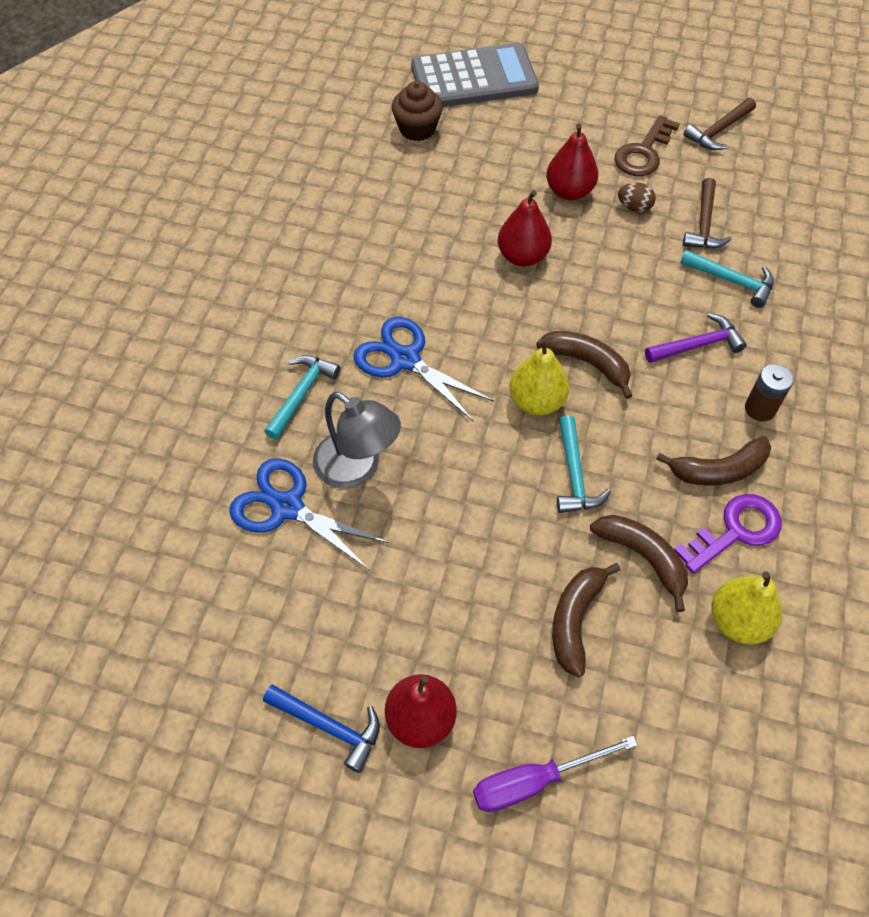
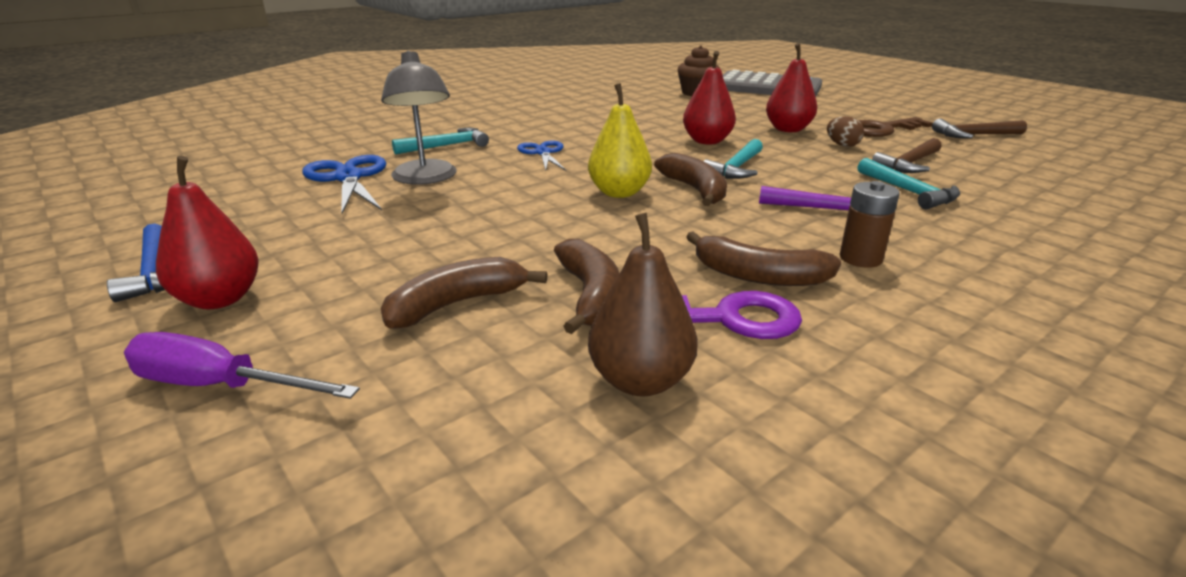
camera: 35 degrees right, 30 degrees down
blue scissors [353,317,494,422] -> blue scissors [517,140,566,171], size x0.64
turquoise hammer [557,415,611,513] -> turquoise hammer moved to [704,139,763,179]
yellow pear [711,572,782,644] -> brown pear [588,213,698,396]

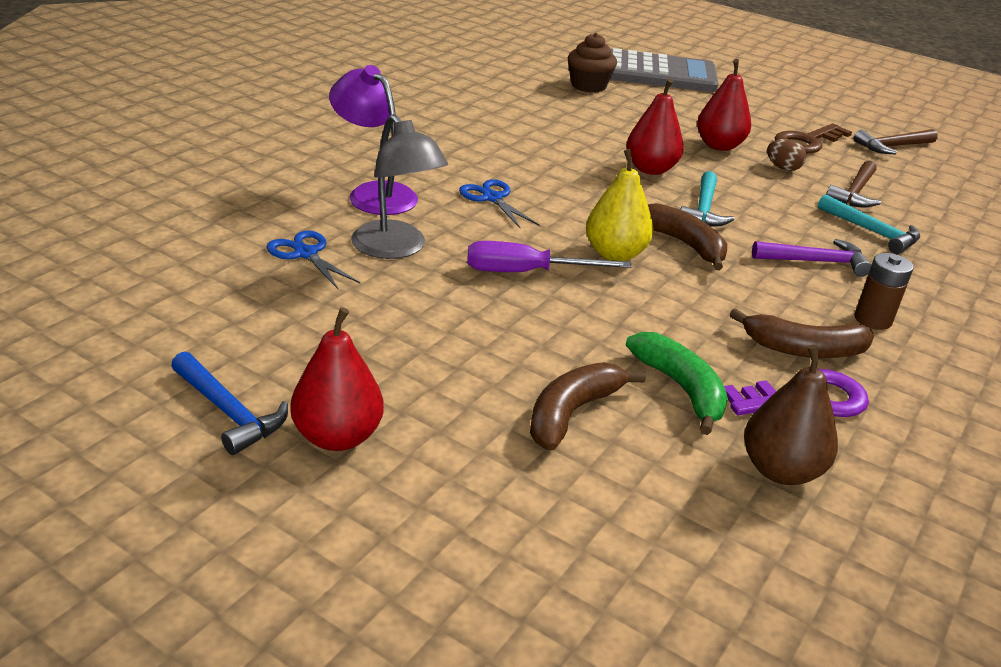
camera: 20 degrees left, 5 degrees up
purple screwdriver [124,332,360,399] -> purple screwdriver moved to [467,241,632,272]
blue scissors [302,155,386,213] -> blue scissors [266,231,361,290], size x0.64
turquoise hammer [392,128,489,155] -> purple lamp [329,65,418,215]
brown banana [554,239,620,334] -> green banana [626,332,728,435]

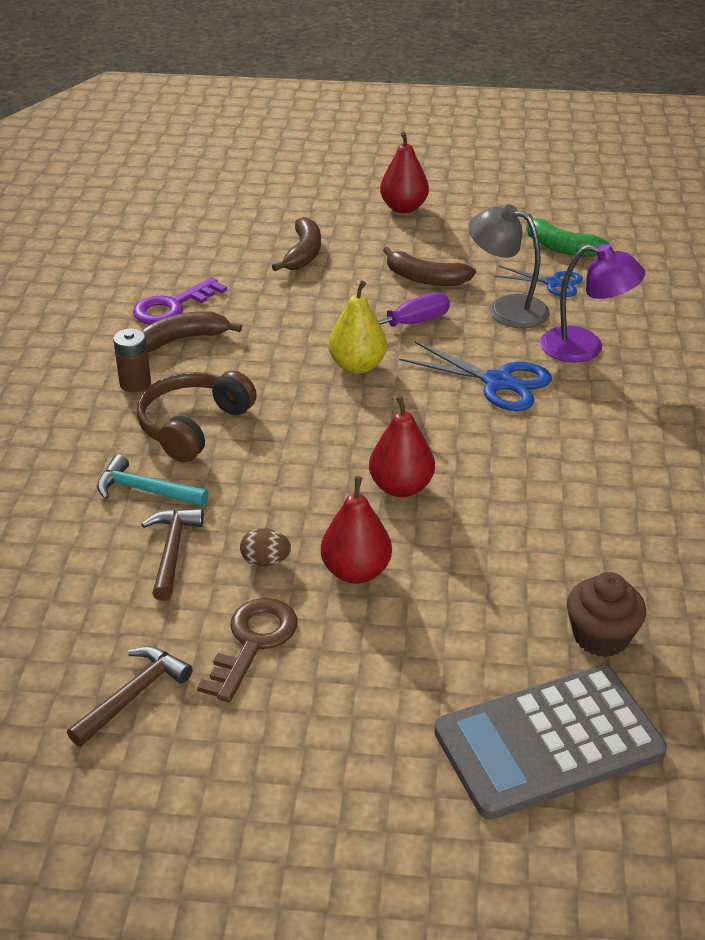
camera: 155 degrees right, 5 degrees up
blue hammer [171,352,288,455] -> none
blue scissors [459,179,539,228] -> blue scissors [399,341,552,411], size x1.57
green banana [626,332,728,435] -> green banana moved to [526,214,610,257]
brown banana [648,203,727,270] -> brown banana moved to [383,247,476,286]
turquoise hammer [681,171,735,227] -> none
brown pear [744,345,838,485] -> none
purple hammer [752,239,871,277] -> brown headphones [137,371,257,462]

